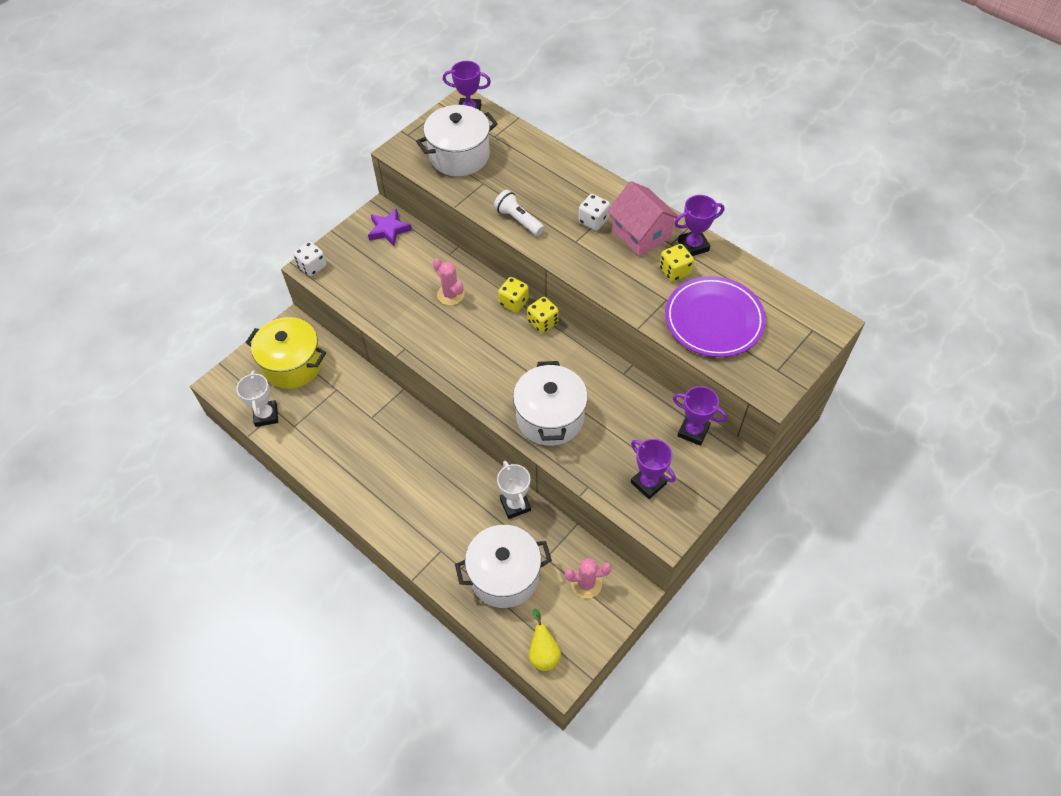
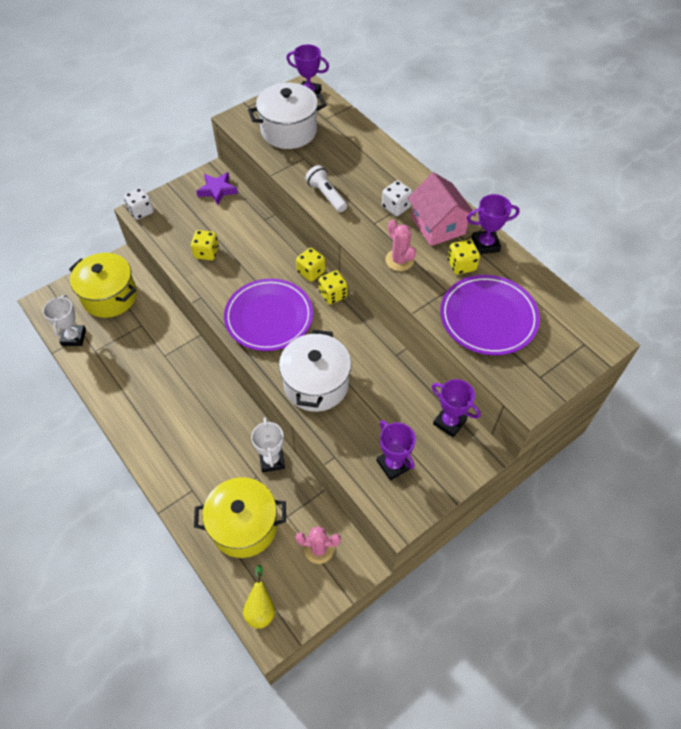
camera: 10 degrees right, 0 degrees up
pink cactus [433,258,465,305] -> pink cactus moved to [385,219,416,271]
white pot [455,525,552,608] -> yellow pot [194,477,286,558]
none -> yellow dice [191,230,219,260]
none -> purple plate [224,278,313,351]

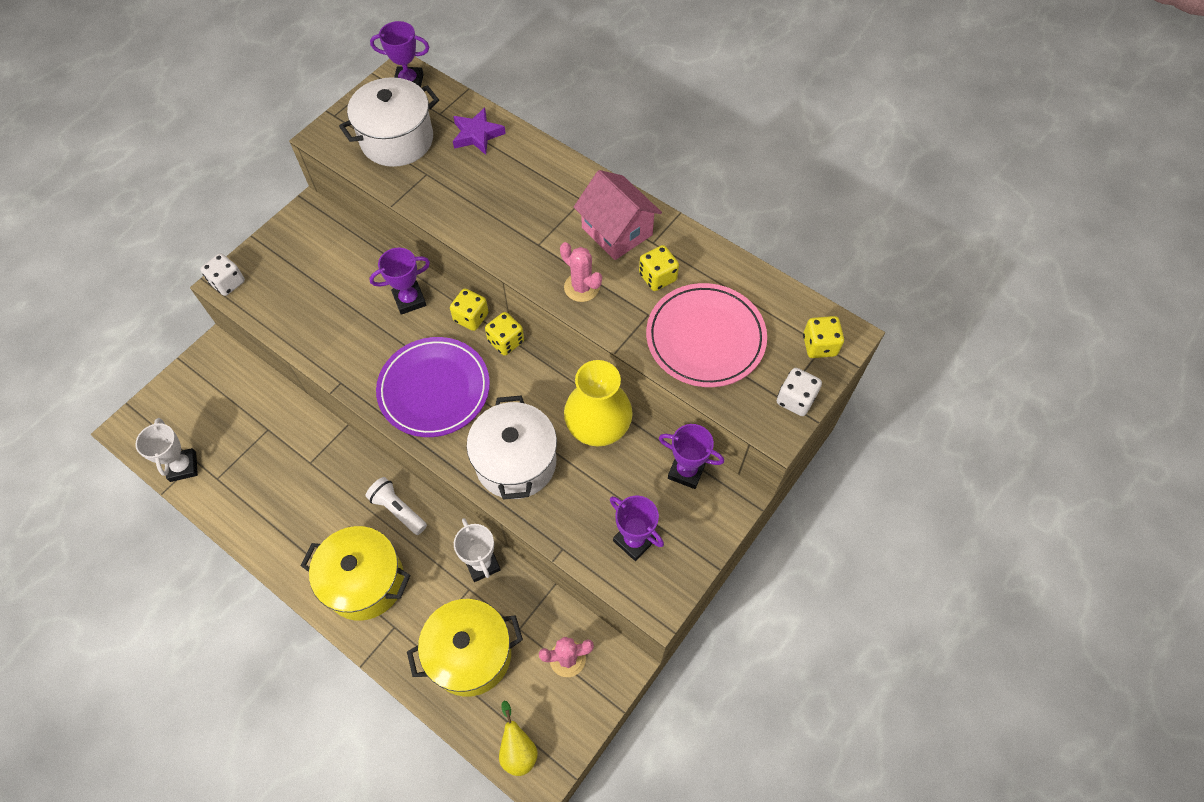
camera: 15 degrees left, 5 degrees up
yellow pot [69,253,137,318] -> yellow pot moved to [301,526,411,621]
yellow dice [191,230,219,260] -> yellow dice moved to [803,316,844,358]
purple star [196,172,238,205] -> purple star moved to [453,107,506,155]
white flashlight [305,165,347,212] -> white flashlight moved to [365,477,427,535]
white dice [382,181,413,216] -> white dice moved to [777,368,822,416]
purple plate [440,275,540,355] -> pink plate [646,283,767,387]
purple trophy [467,194,520,254] -> purple trophy moved to [369,248,430,315]
none -> yellow vase [564,360,633,447]

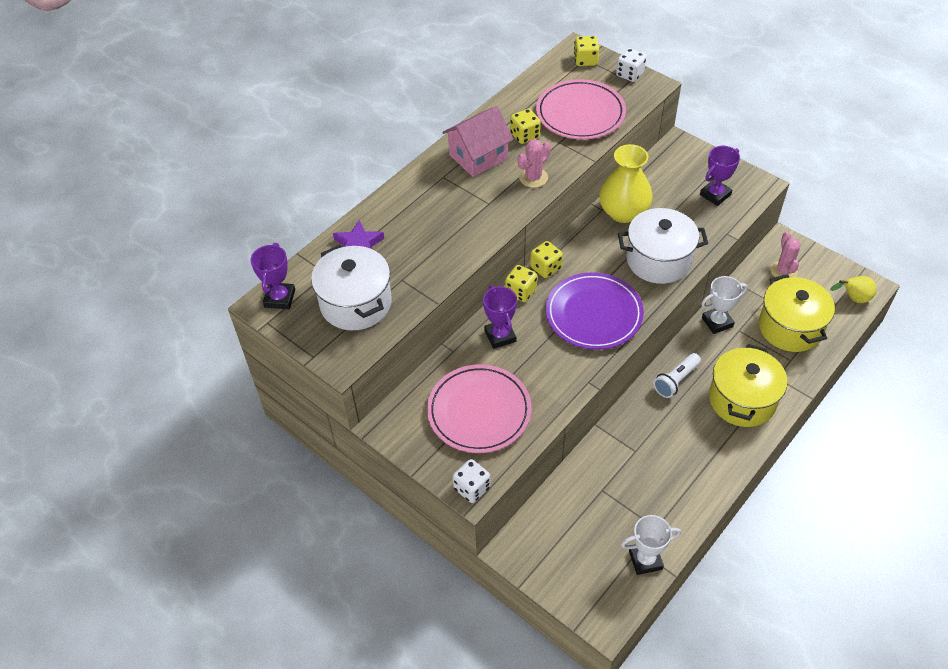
camera: 85 degrees left, 10 degrees down
purple trophy [659,424,724,489] -> none
none -> pink plate [427,364,532,453]

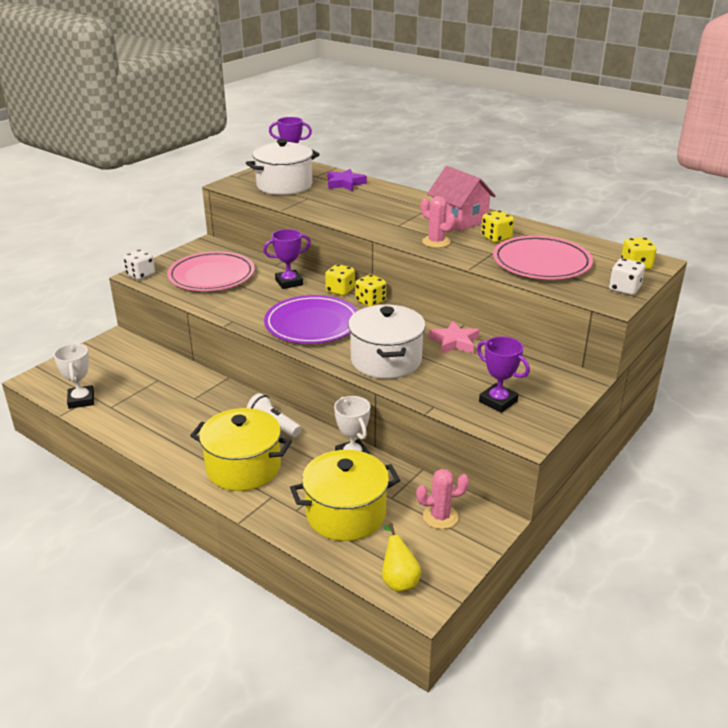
camera: 85 degrees right, 20 degrees down
yellow vase [599,144,653,223] -> pink star [429,321,479,354]

